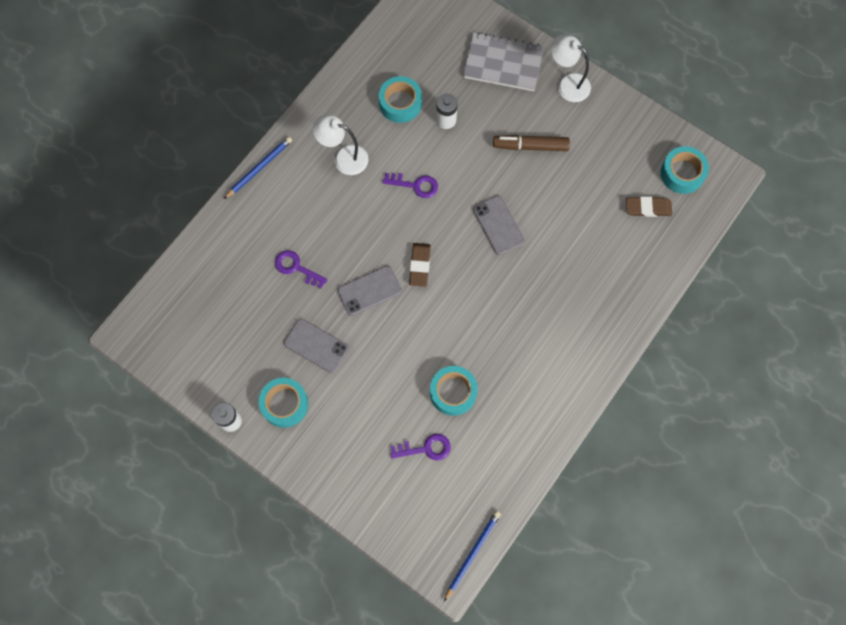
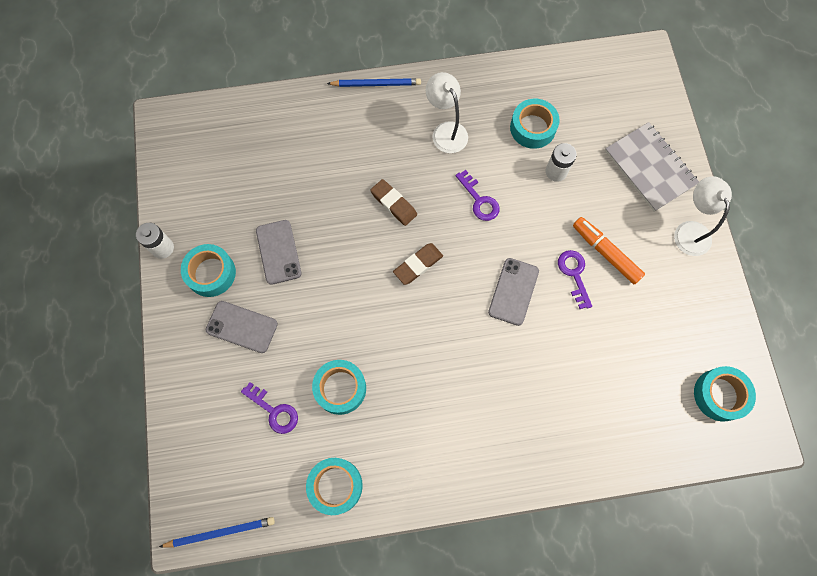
camera: 45 degrees right, 0 degrees up
purple key [275,250,328,289] -> purple key moved to [558,250,592,309]
grey phone [337,266,402,316] -> grey phone moved to [206,301,278,353]
brown marker [493,135,570,151] -> orange marker [573,217,645,285]
brown eraser [626,197,672,217] -> brown eraser moved to [370,179,417,226]
none -> turquoise tape [306,458,363,515]

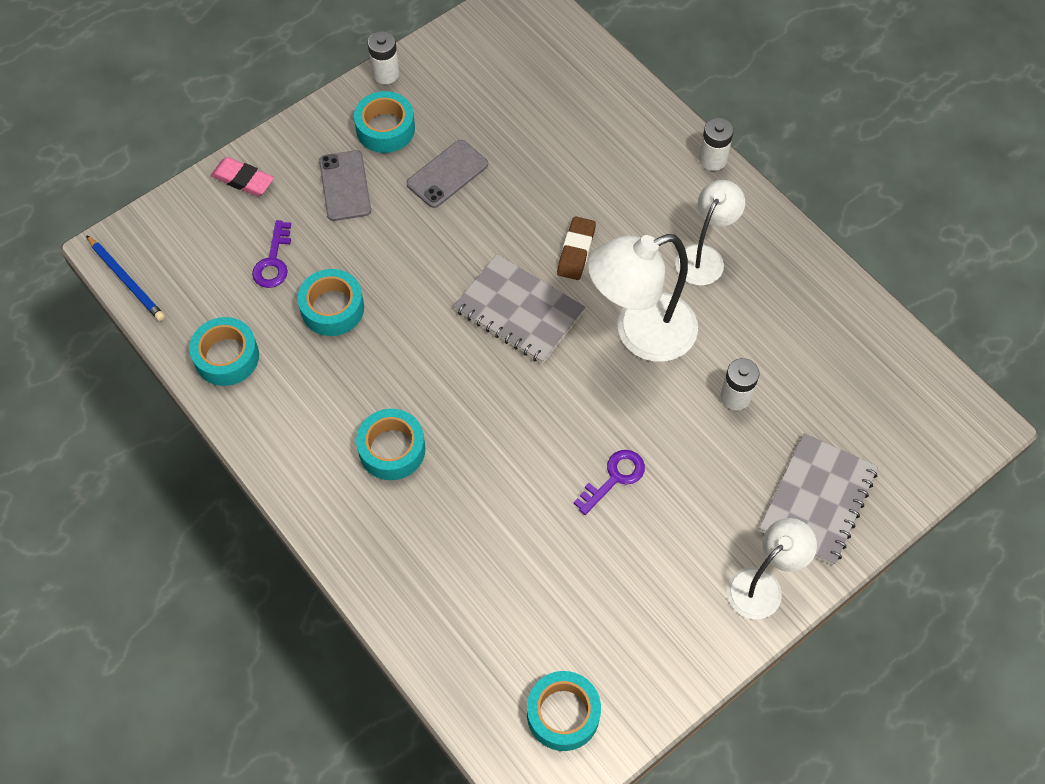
camera: 60 degrees right, 10 degrees down
blue pencil [327,78,421,87] -> white battery [699,118,734,171]
brown eraser [393,243,443,285] -> grey notebook [453,254,586,364]
purple key [455,170,499,221] -> white lamp [588,234,698,362]
grey phone [488,258,539,326] -> none
turquoise tape [510,99,560,149] -> turquoise tape moved to [356,409,426,480]
orange marker [573,217,645,285] -> none
none -> pink eraser [211,157,274,196]

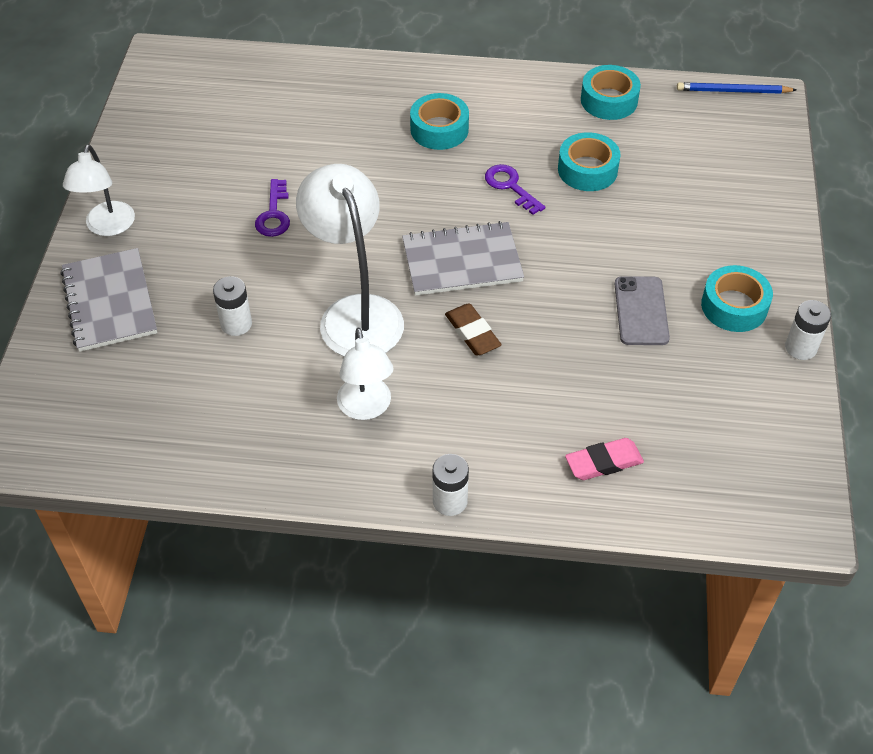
camera: 135 degrees right, 10 degrees down
pink eraser [211,157,274,196] -> pink eraser moved to [565,438,644,480]
purple key [252,220,291,288] -> purple key moved to [485,164,545,215]
grey phone [319,150,371,221] -> none
turquoise tape [527,671,601,751] -> none
white lamp [588,234,698,362] -> white lamp turned 45 degrees counterclockwise [296,164,404,356]

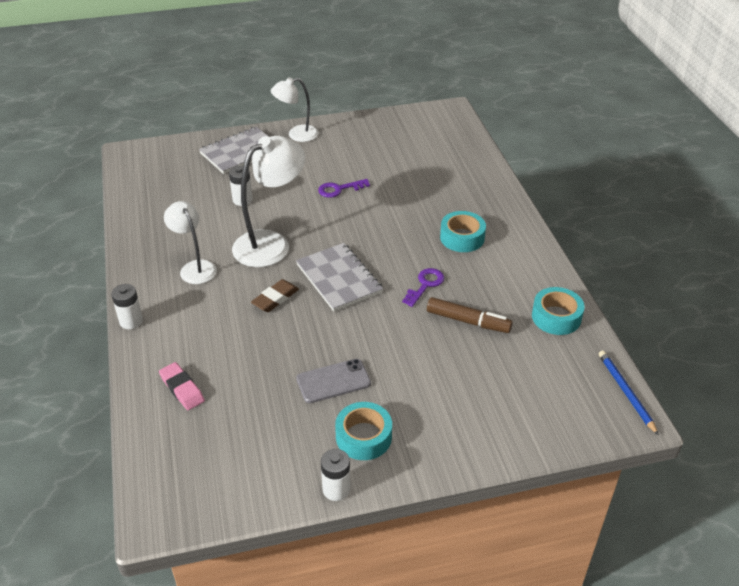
camera: 70 degrees right, 10 degrees down
white lamp [337,328,394,420] -> white lamp turned 90 degrees clockwise [164,201,217,284]
turquoise tape [558,132,621,191] -> brown marker [427,297,513,333]

